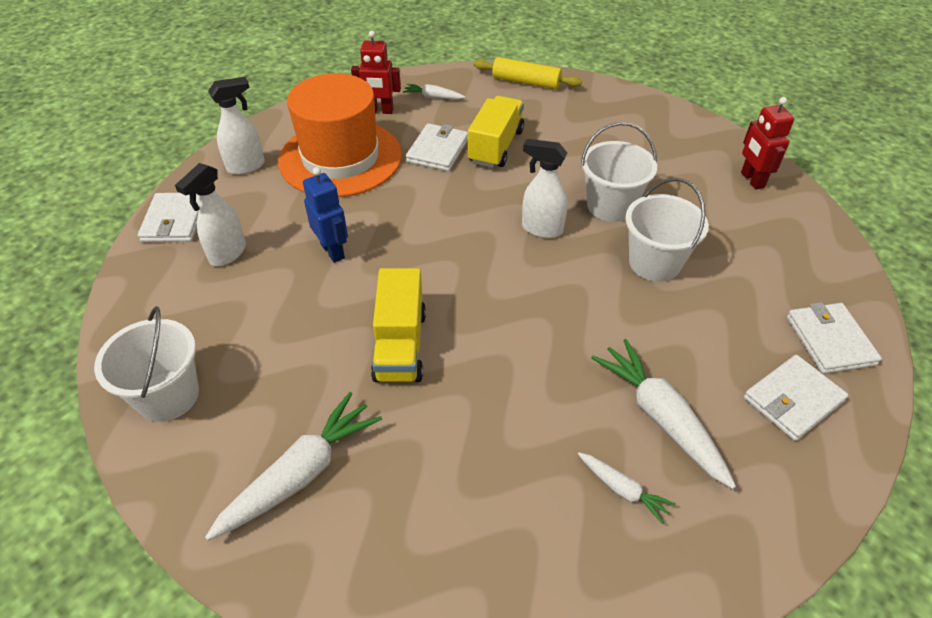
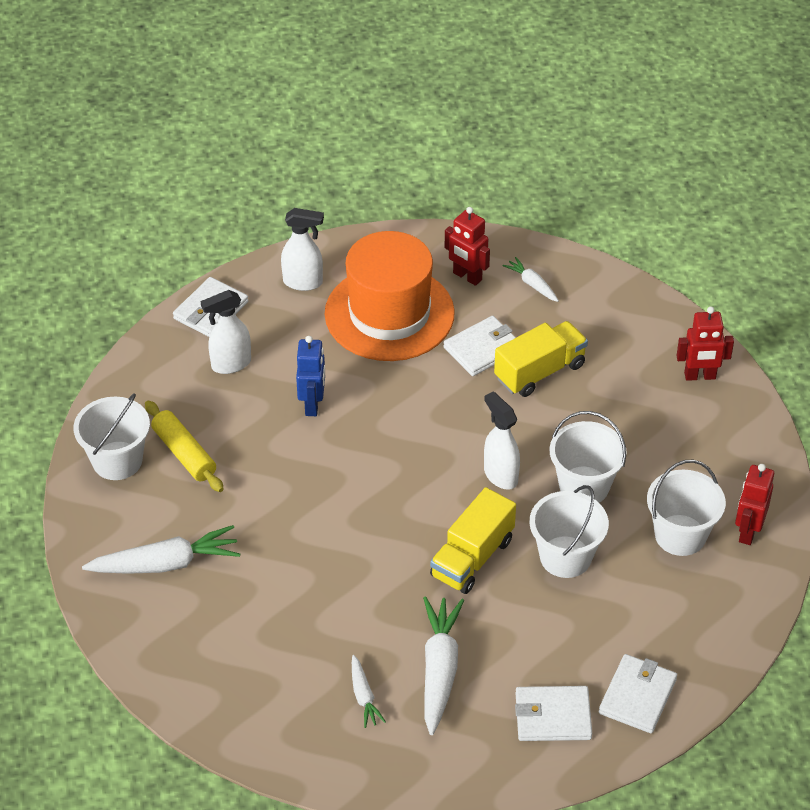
camera: 35 degrees right, 0 degrees up
yellow truck [371,268,426,382] -> yellow truck moved to [430,487,516,594]
yellow rolling pin [474,57,582,89] -> yellow rolling pin moved to [145,401,224,492]
none -> white bucket [647,460,726,556]
none -> red robot [676,307,734,381]

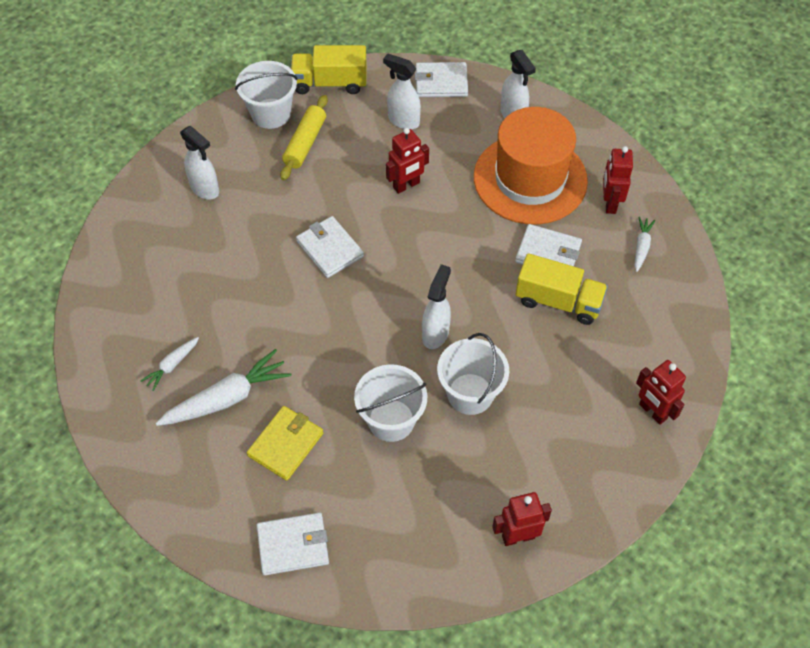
camera: 55 degrees right, 10 degrees up
white carrot [82,525,240,574] -> white spray bottle [180,126,219,199]
blue robot [296,336,325,416] -> red robot [386,128,429,194]
yellow truck [430,487,516,594] -> yellow truck moved to [291,45,367,94]
white wallet [515,686,592,741] -> white wallet moved to [296,216,364,278]
white bucket [647,460,726,556] -> none
none -> yellow wallet [247,406,323,481]

